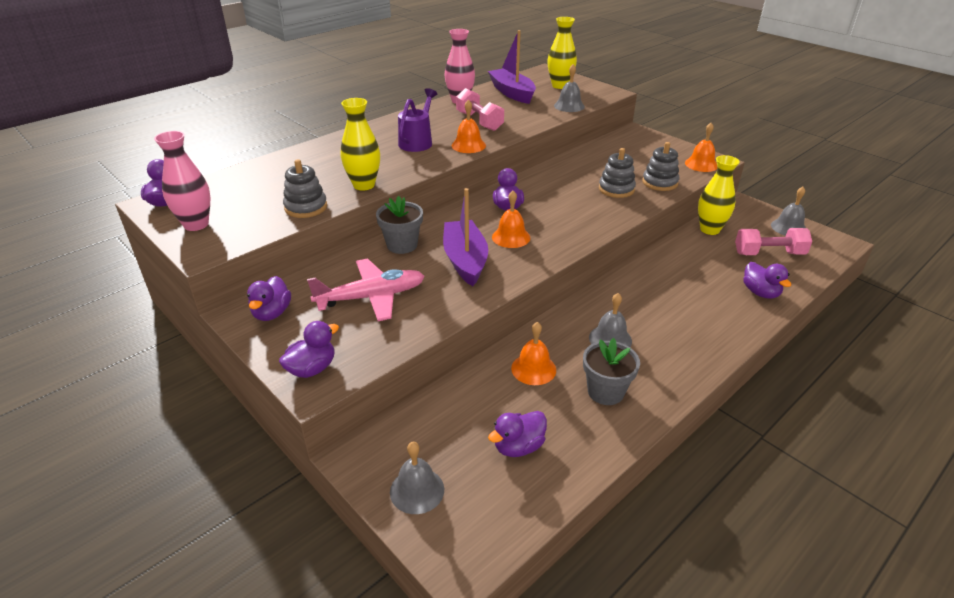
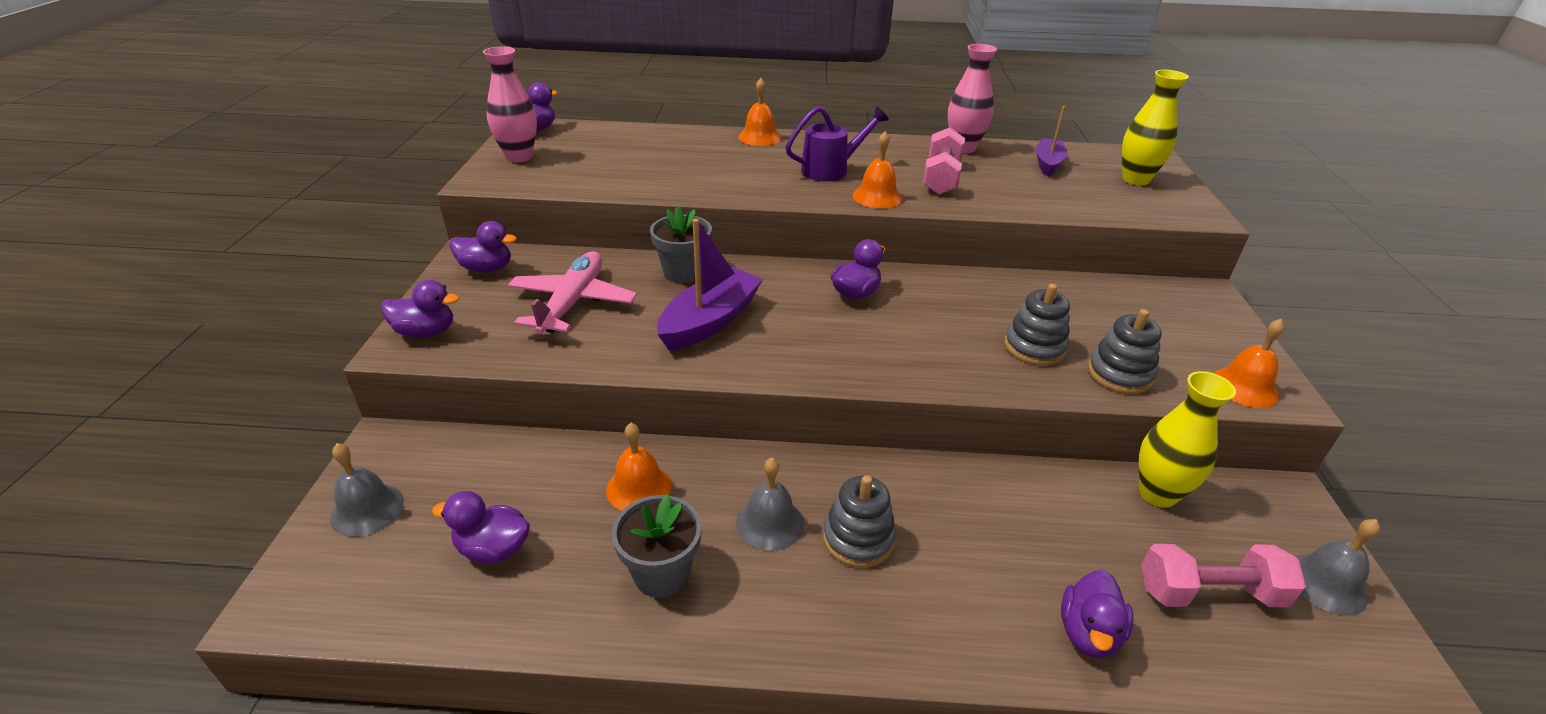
camera: 45 degrees right, 0 degrees up
purple duck [247,276,291,321] -> purple duck turned 135 degrees counterclockwise [449,221,517,272]
grey stacking toy [283,159,327,218] -> grey stacking toy moved to [823,475,896,568]
pink plane [307,259,425,321] -> pink plane turned 105 degrees counterclockwise [508,251,637,334]
yellow vase [341,98,380,190] -> none
purple boat [488,30,536,104] -> purple boat [1036,106,1068,176], size x0.63
orange bell [492,191,531,248] -> orange bell moved to [738,78,781,146]
grey bell [554,64,585,112] -> none
pink dumbbell [735,228,812,255] -> pink dumbbell turned 45 degrees counterclockwise [1141,544,1306,607]

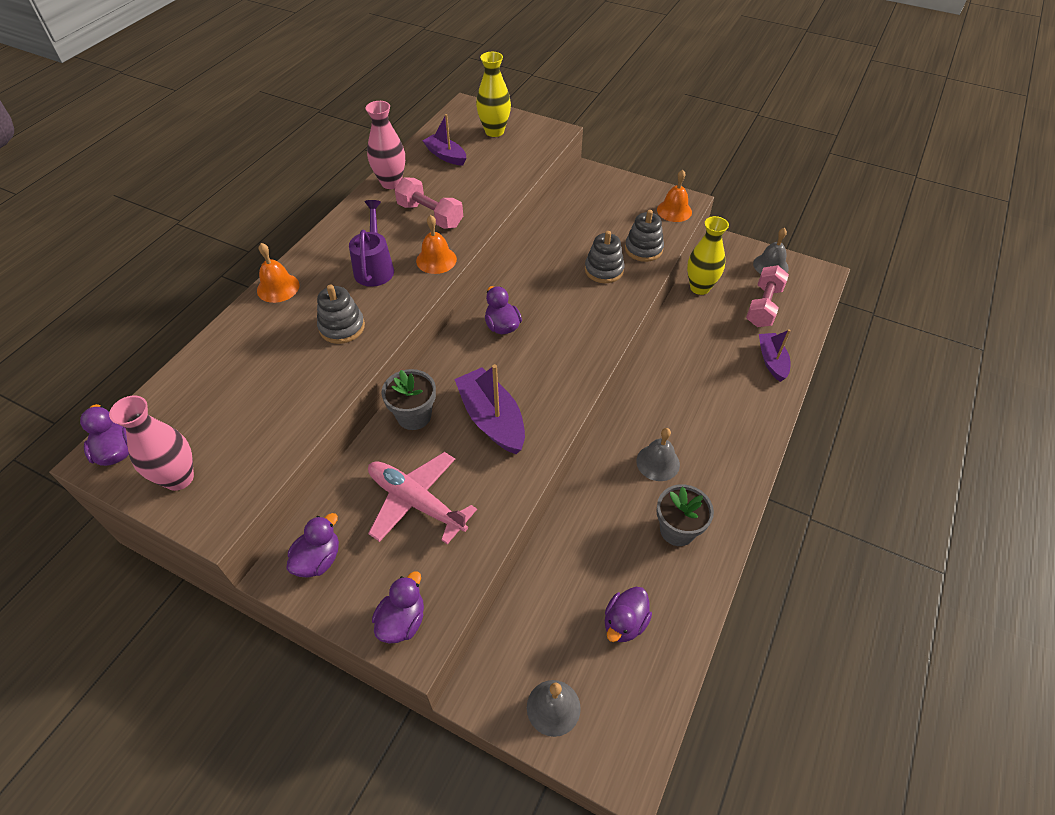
camera: 65 degrees left, 15 degrees up
orange bell [606,423,672,511] -> none
grey stacking toy [823,475,896,568] -> grey stacking toy moved to [317,285,365,344]
purple duck [1061,570,1133,658] -> purple boat [759,329,791,382]

